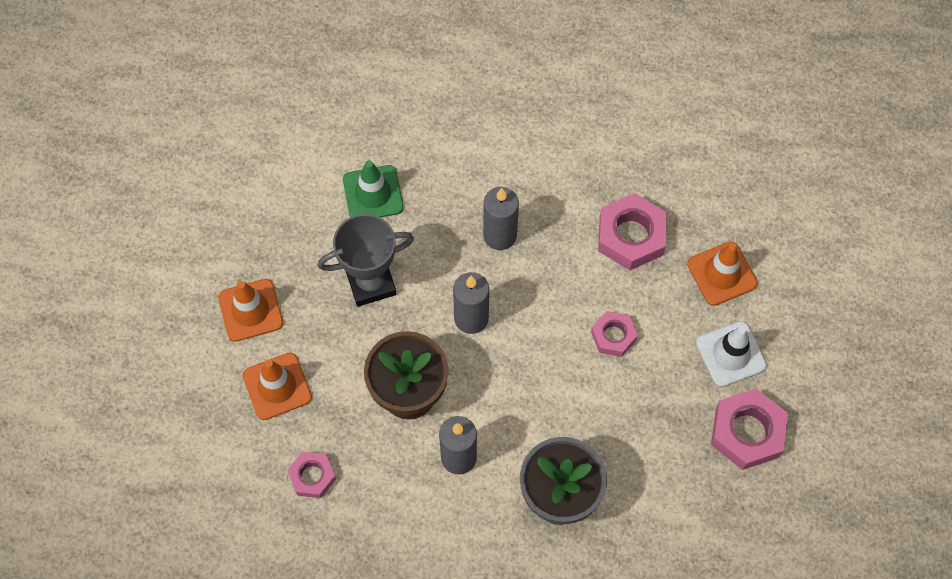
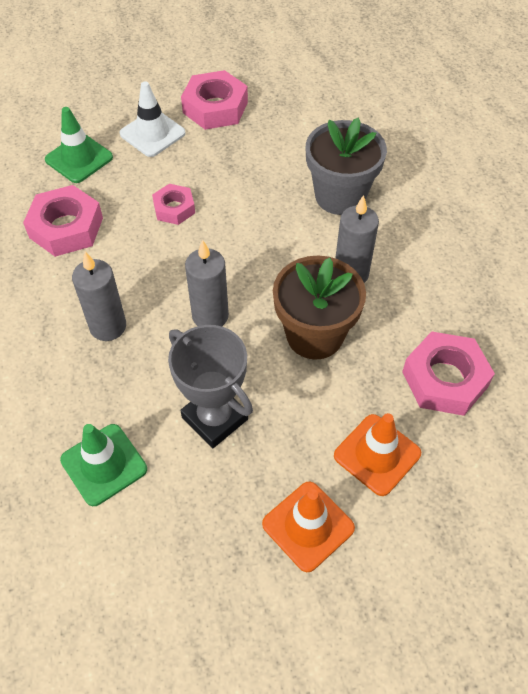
camera: 115 degrees left, 10 degrees down
pink nut [287,451,336,498] -> pink nut [402,331,495,416], size x1.66
orange traffic cone [687,242,758,306] -> green traffic cone [45,107,113,183]

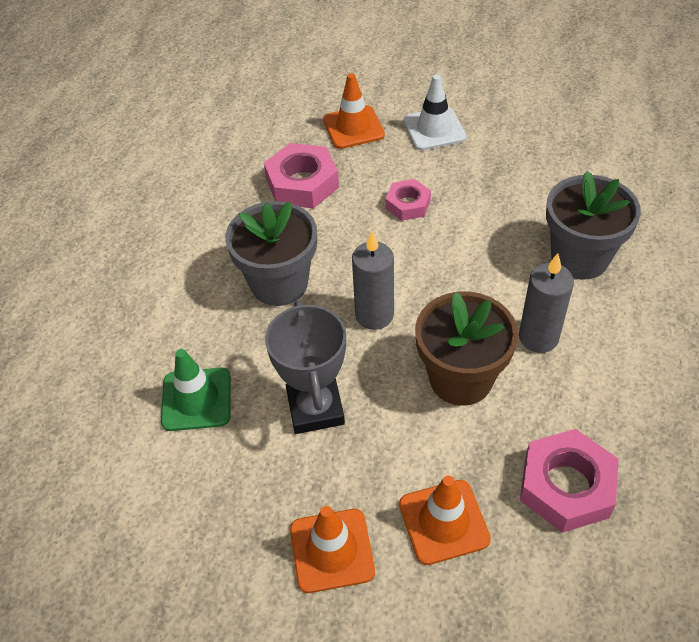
camera: 35 degrees right, 5 degrees down
green traffic cone [45,107,113,183] -> orange traffic cone [323,73,385,149]
grey candle [72,252,126,341] -> grey flower pot [225,201,317,306]
pink nut [181,70,248,130] -> none

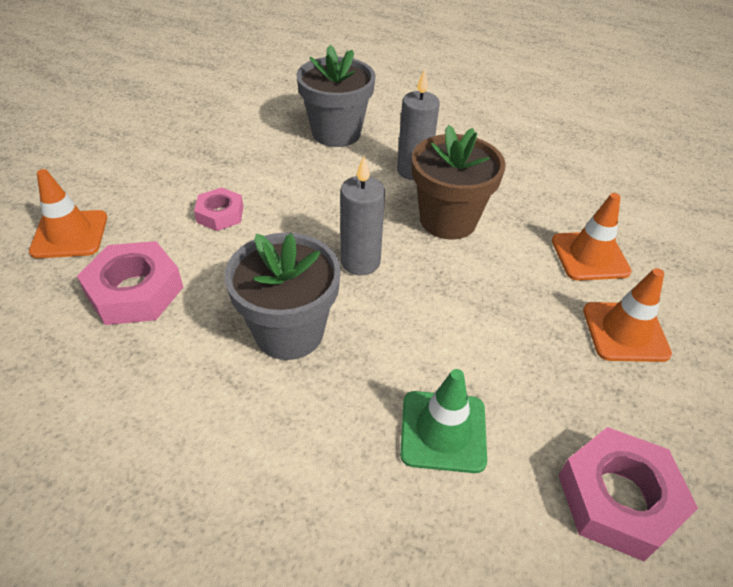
camera: 85 degrees left, 5 degrees down
grey trophy [265,300,346,434] -> none
white traffic cone [403,74,466,150] -> none
pink nut [520,429,619,533] -> pink nut moved to [558,427,698,561]

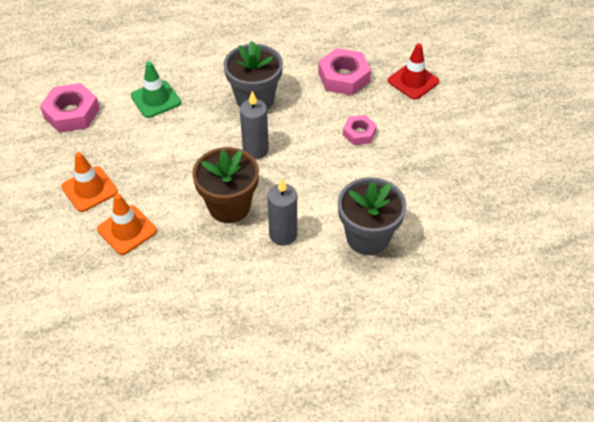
camera: 145 degrees right, 5 degrees up
orange traffic cone [29,169,107,258] -> red traffic cone [388,43,439,100]

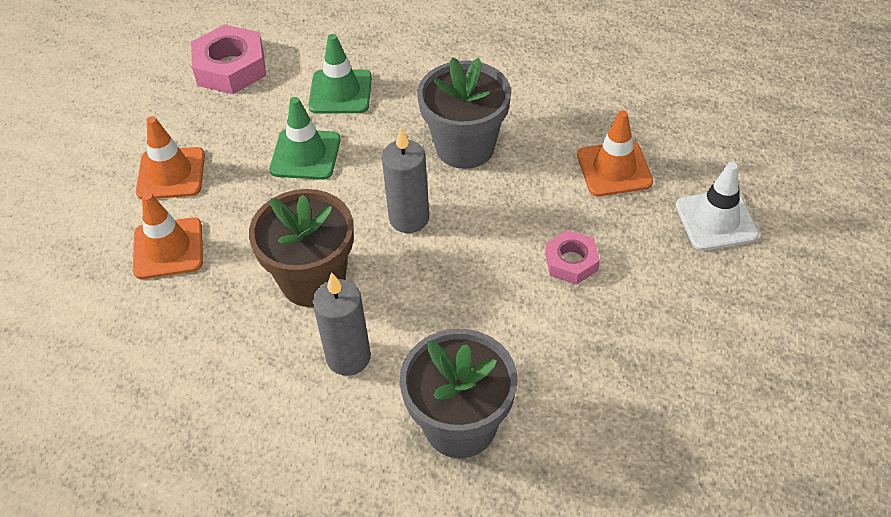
camera: 35 degrees right, 0 degrees up
pink nut [318,48,371,95] -> orange traffic cone [577,110,653,196]
red traffic cone [388,43,439,100] -> white traffic cone [676,162,759,251]
none -> green traffic cone [270,97,341,180]

